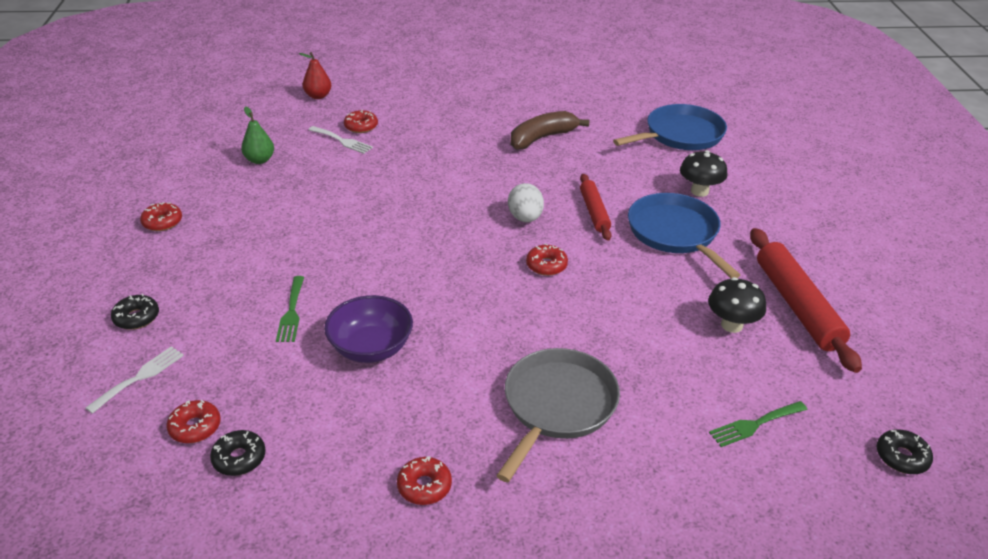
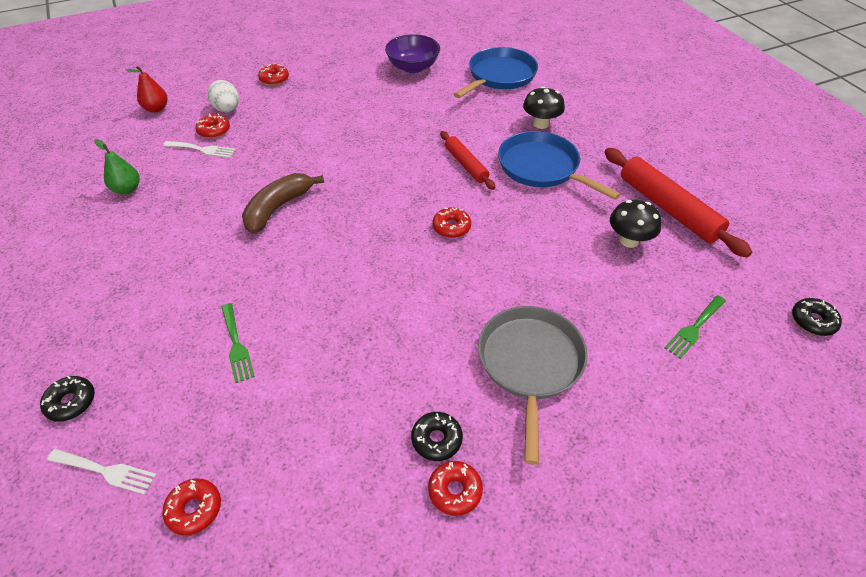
camera: 20 degrees left, 10 degrees up
white fork [86,346,184,414] -> white fork turned 90 degrees clockwise [47,449,157,495]
red donut [140,202,182,231] -> red donut moved to [258,63,289,85]
black donut [210,430,266,476] -> black donut moved to [411,412,463,461]
purple bowl [324,295,413,363] -> purple bowl moved to [385,34,440,73]
white egg [508,183,544,222] -> white egg moved to [207,80,239,112]
brown banana [510,111,590,150] -> brown banana moved to [242,173,324,234]

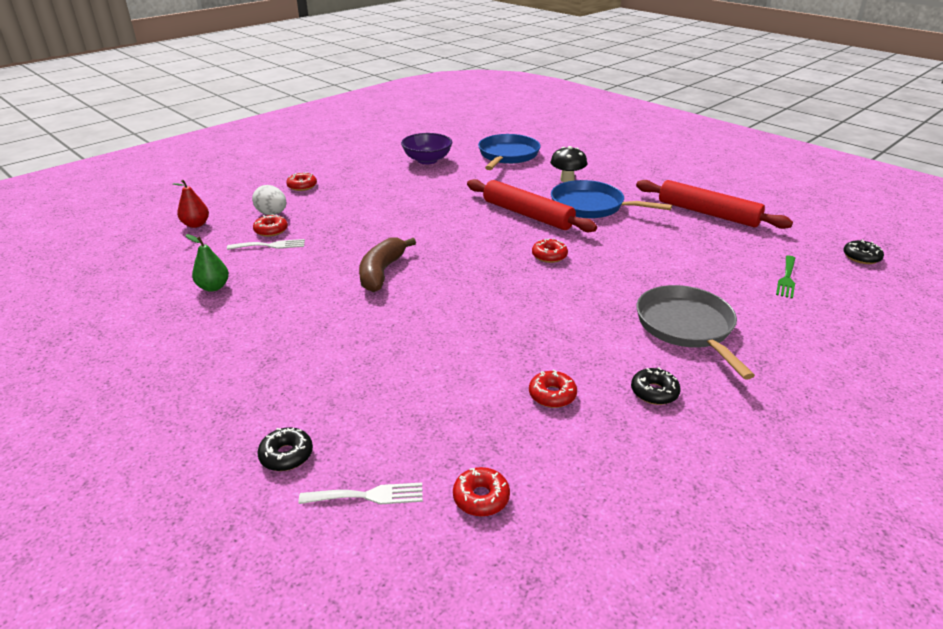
camera: 20 degrees left, 15 degrees down
green fork [222,303,255,383] -> none
red donut [428,461,483,516] -> red donut moved to [529,370,577,408]
red rolling pin [440,131,495,190] -> red rolling pin [467,179,597,232], size x1.70
black mushroom [610,200,662,248] -> none

